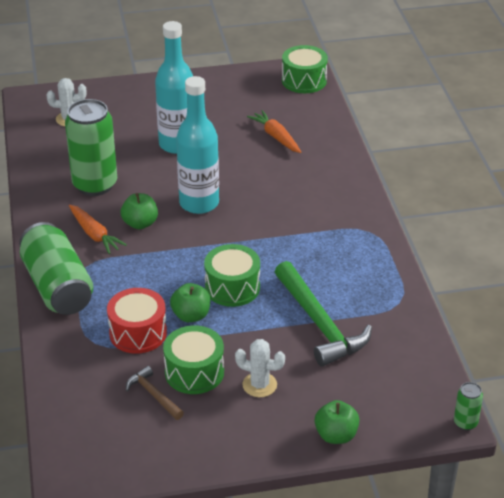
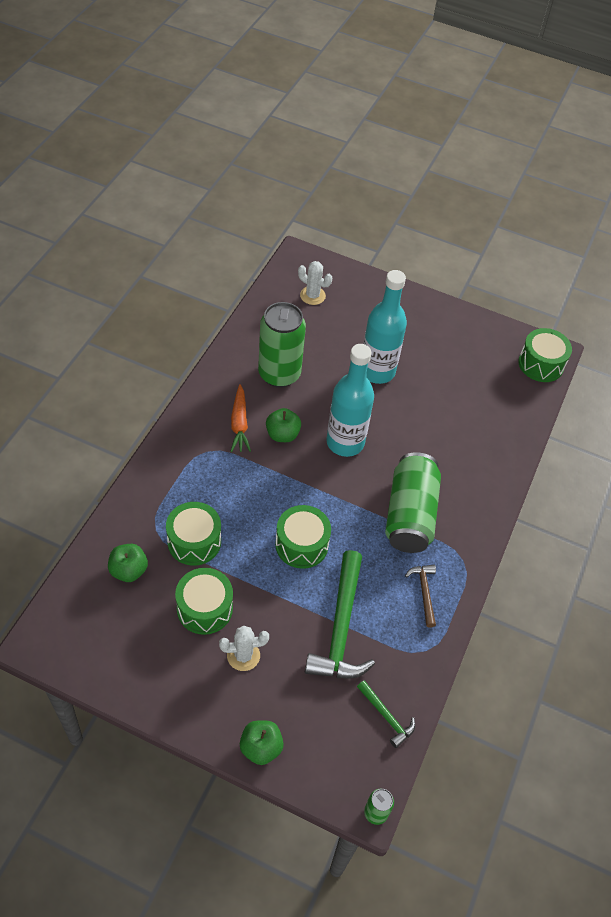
camera: 30 degrees right, 15 degrees up
green can [19,222,93,315] -> green can moved to [385,452,441,553]
red drum [107,288,167,354] -> green drum [166,502,221,565]
brown hammer [126,366,184,420] -> brown hammer moved to [405,565,436,627]
green apple [170,283,210,322] -> green apple moved to [108,544,148,582]
white cactus [235,339,285,397] -> white cactus turned 60 degrees counterclockwise [219,625,269,671]
orange carrot [247,110,301,153] -> none
none -> green hammer [357,680,415,748]

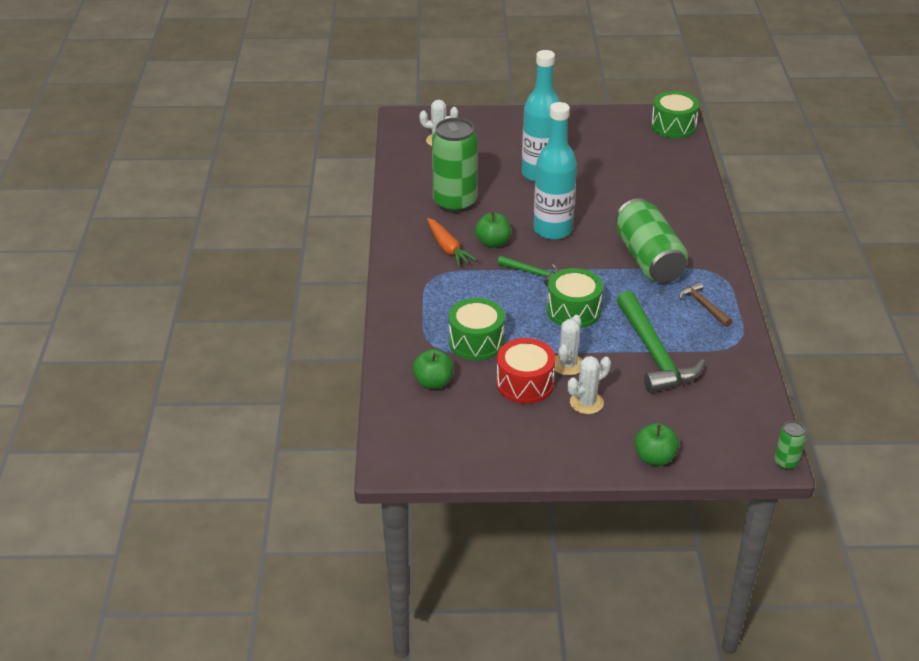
camera: 20 degrees left, 15 degrees down
green drum [175,568,233,635] -> red drum [496,338,556,404]
green hammer [357,680,415,748] -> green hammer moved to [497,256,559,286]
none -> white cactus [554,315,582,376]

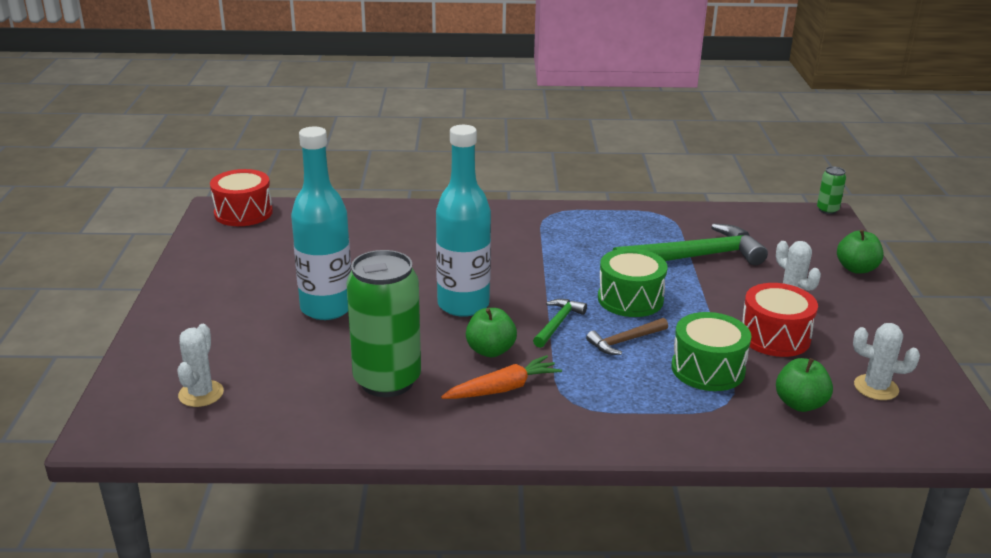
camera: 90 degrees left, 10 degrees down
white cactus [554,315,582,376] -> white cactus moved to [853,323,920,400]
green can [615,198,688,283] -> none
green drum [651,91,699,138] -> red drum [210,169,273,226]
brown hammer [679,282,732,327] -> brown hammer moved to [586,318,668,355]

